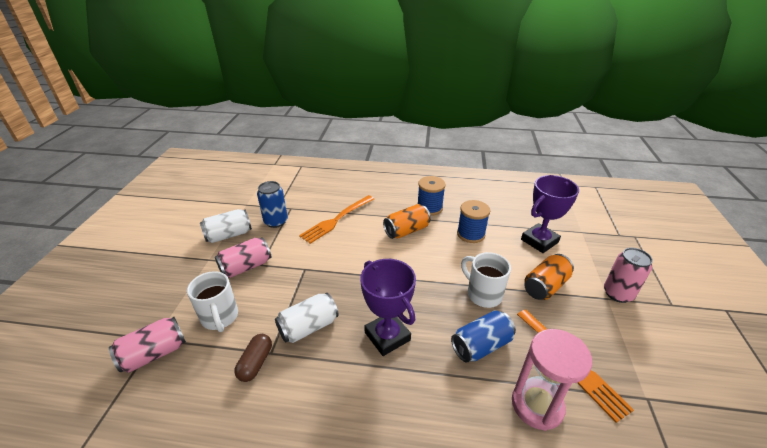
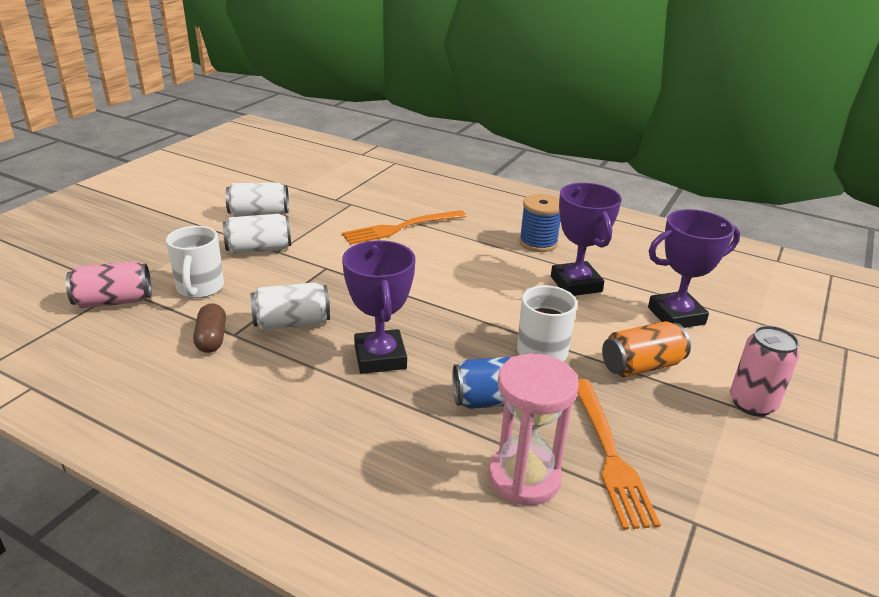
camera: 20 degrees right, 5 degrees down
pink can [215,237,271,278] -> white can [223,214,291,254]
brown capsule [234,334,272,382] -> brown capsule turned 45 degrees counterclockwise [193,303,226,353]
blue can [257,181,288,228] -> none
orange can [383,204,431,239] -> none
blue spool [457,200,490,243] -> purple trophy [551,183,622,296]

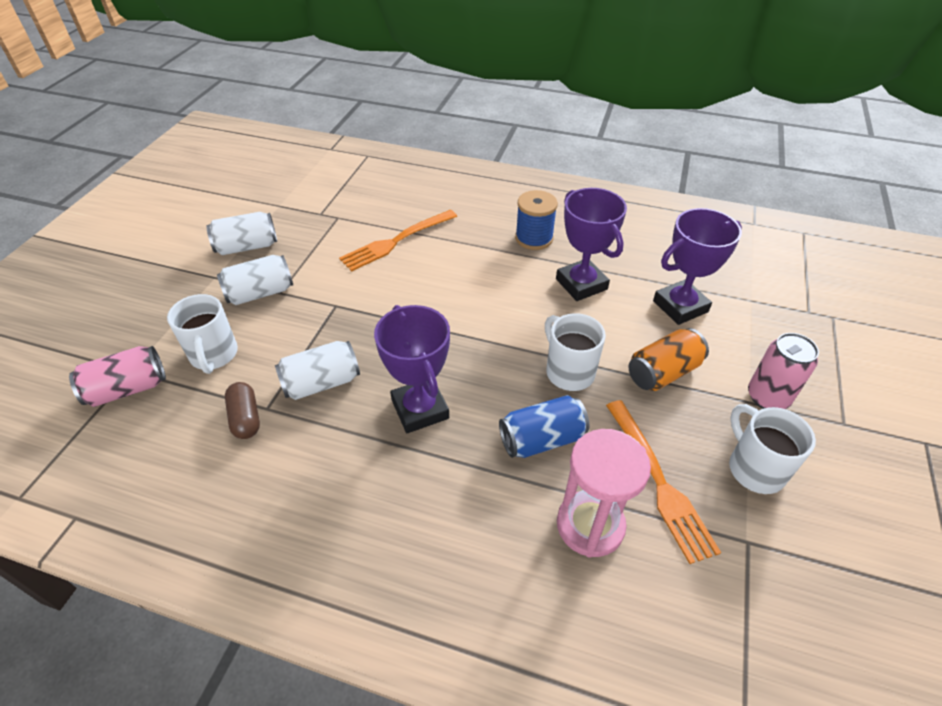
camera: 10 degrees left, 15 degrees up
none -> white mug [729,404,816,494]

